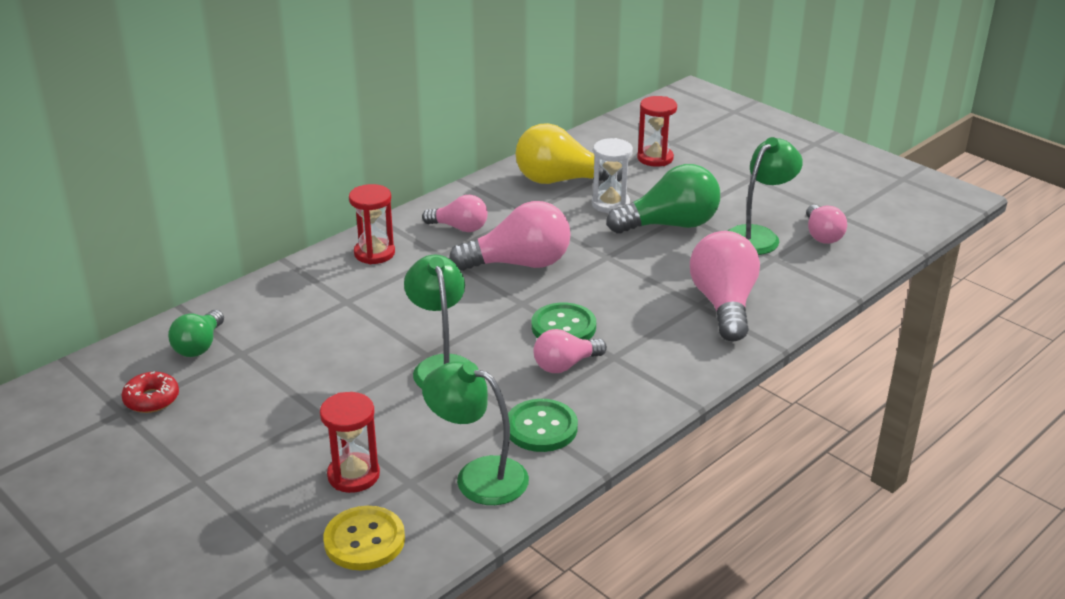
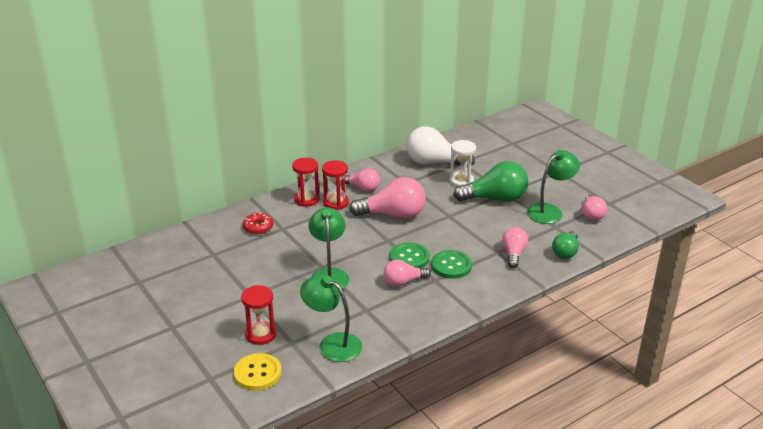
camera: 10 degrees right, 0 degrees up
red donut [122,371,179,413] -> red donut moved to [243,213,273,234]
green light bulb [168,310,224,357] -> green light bulb moved to [552,231,579,259]
green button [508,399,578,452] -> green button moved to [431,250,472,279]
yellow light bulb [515,123,622,184] -> white light bulb [406,126,475,168]
red hourglass [637,96,677,167] -> red hourglass moved to [322,160,349,210]
pink light bulb [690,231,760,341] -> pink light bulb [502,227,528,268], size x0.59

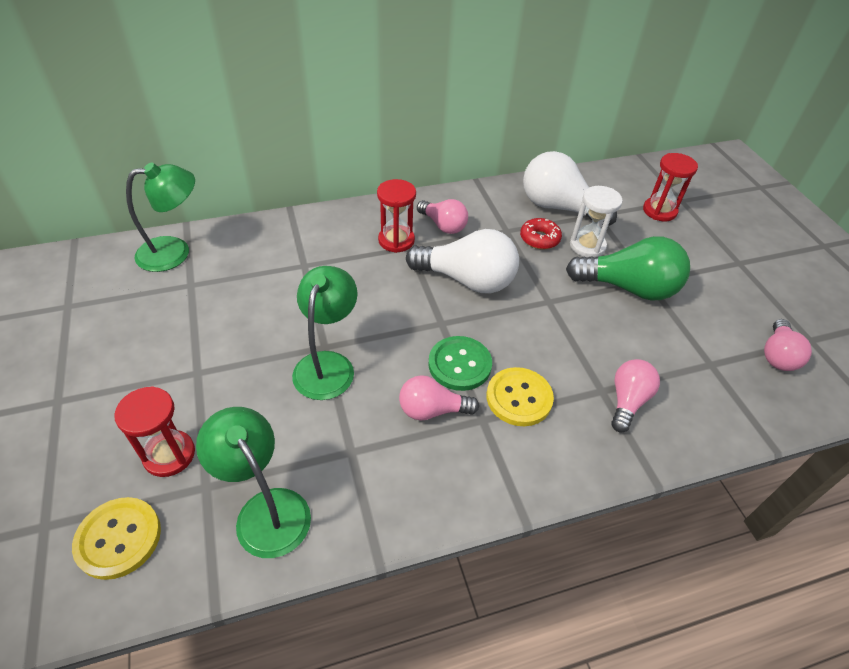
camera: 15 degrees right, 15 degrees up
red donut [243,213,273,234] -> red donut moved to [520,218,562,249]
red hourglass [292,158,320,207] -> red hourglass moved to [643,153,698,221]
pink light bulb [349,177,426,219] -> white light bulb [406,229,519,293]
green button [431,250,472,279] -> yellow button [487,367,554,426]
green lamp [527,150,580,224] -> green lamp moved to [126,163,195,272]
green light bulb [552,231,579,259] -> none

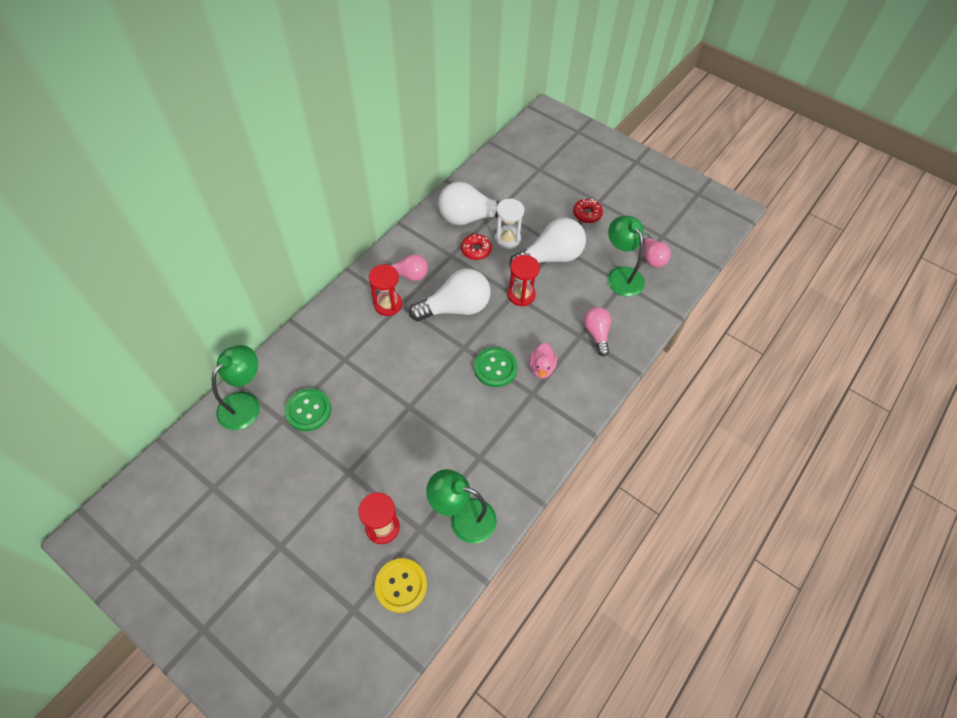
camera: 35 degrees left, 10 degrees up
green lamp [292,266,358,400] -> green lamp moved to [607,216,645,296]
pink light bulb [399,375,479,420] -> none
yellow button [487,367,554,426] -> pink duck [529,343,557,379]
green light bulb [566,236,690,300] -> white light bulb [510,218,586,265]
red hourglass [643,153,698,221] -> red hourglass moved to [508,255,540,306]
none -> green button [285,388,331,431]
none -> red donut [573,198,603,223]

